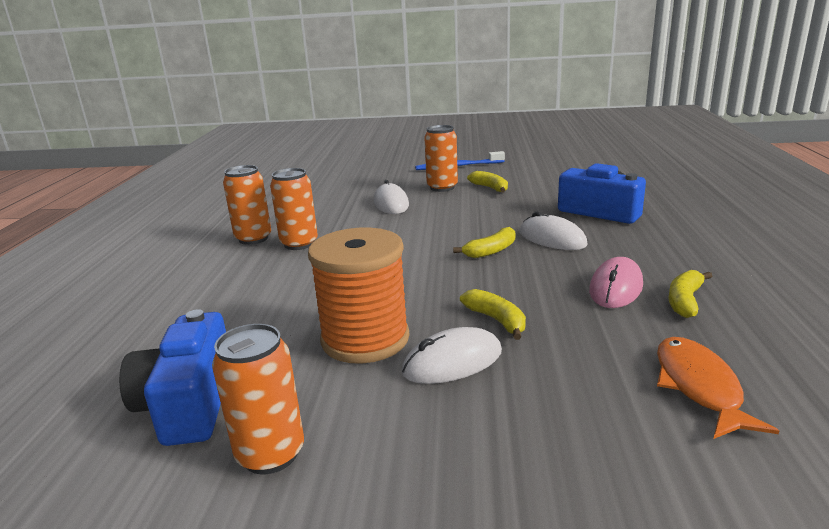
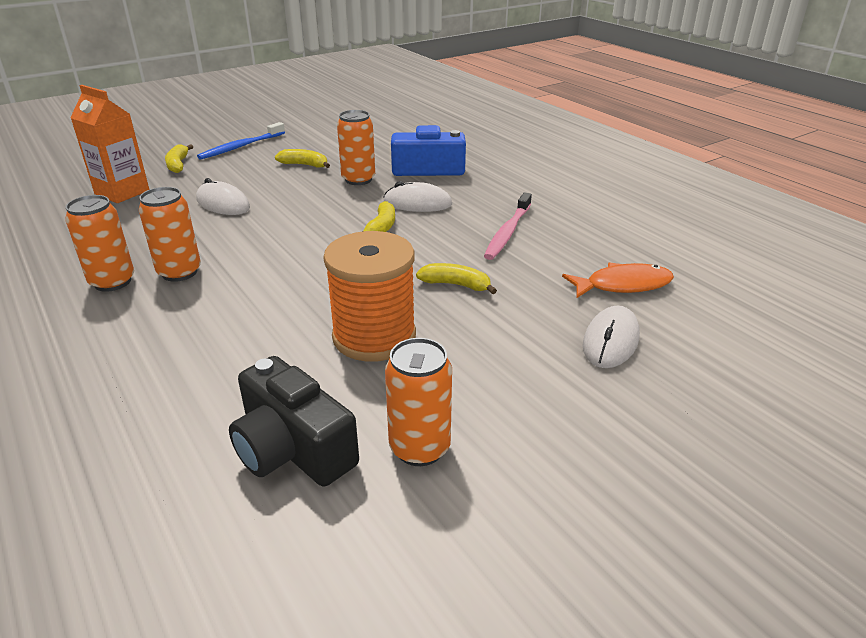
camera: 40 degrees left, 10 degrees up
blue camera [119,309,226,446] -> black camera [229,356,359,487]
white mouse [402,327,502,384] -> white mouse moved to [583,306,640,368]
orange can [424,125,458,192] -> orange can moved to [337,110,375,185]
pink mouse [589,257,643,308] -> pink toothbrush [484,192,532,260]
orange fish [657,337,779,439] -> orange fish turned 120 degrees clockwise [562,263,674,298]
yellow banana [669,270,712,318] -> yellow banana moved to [165,144,193,173]
none -> orange carton [70,85,149,203]

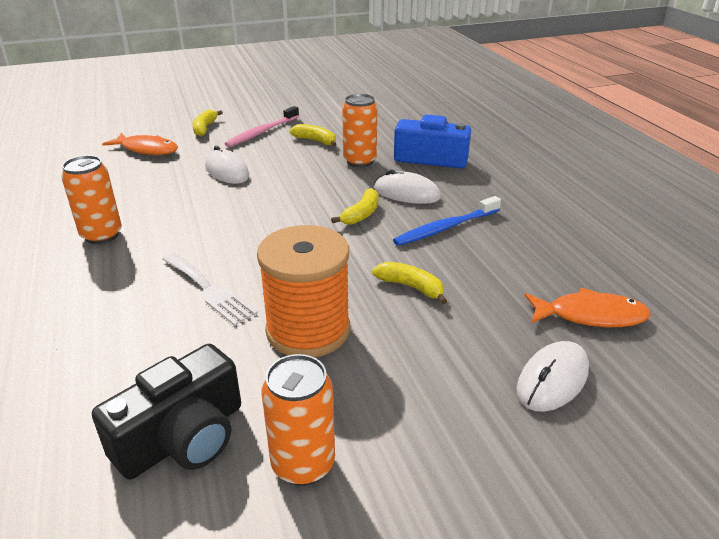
camera: 15 degrees right, 0 degrees up
orange carton [70,85,149,203] -> orange fish [102,133,178,155]
orange can [139,187,201,282] -> none
blue toothbrush [197,122,285,160] -> blue toothbrush moved to [393,196,501,246]
black camera [229,356,359,487] -> black camera turned 105 degrees counterclockwise [92,344,241,480]
pink toothbrush [484,192,532,260] -> pink toothbrush moved to [224,106,299,147]
none -> white fork [162,252,258,326]

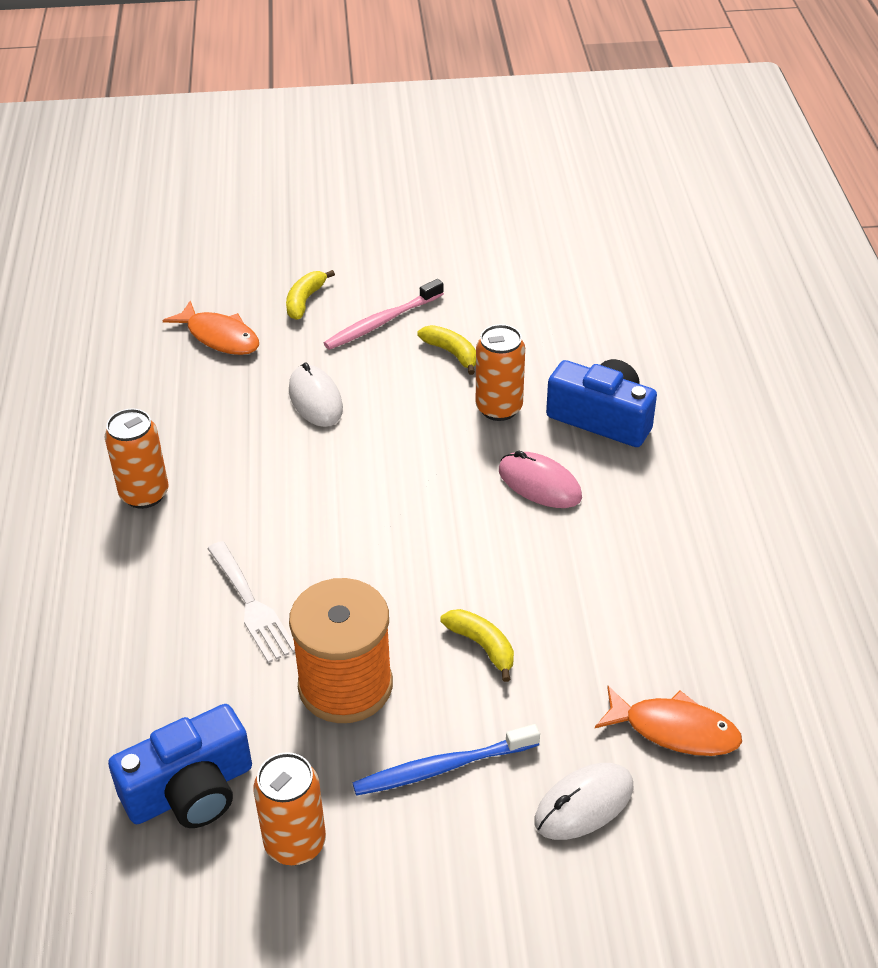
camera: 15 degrees right, 10 degrees up
black camera [92,344,241,480] -> blue camera [108,704,252,828]
yellow banana [331,188,379,225] -> none
white mouse [374,169,441,204] -> pink mouse [499,451,582,508]
blue toothbrush [393,196,501,246] -> blue toothbrush moved to [353,724,540,796]

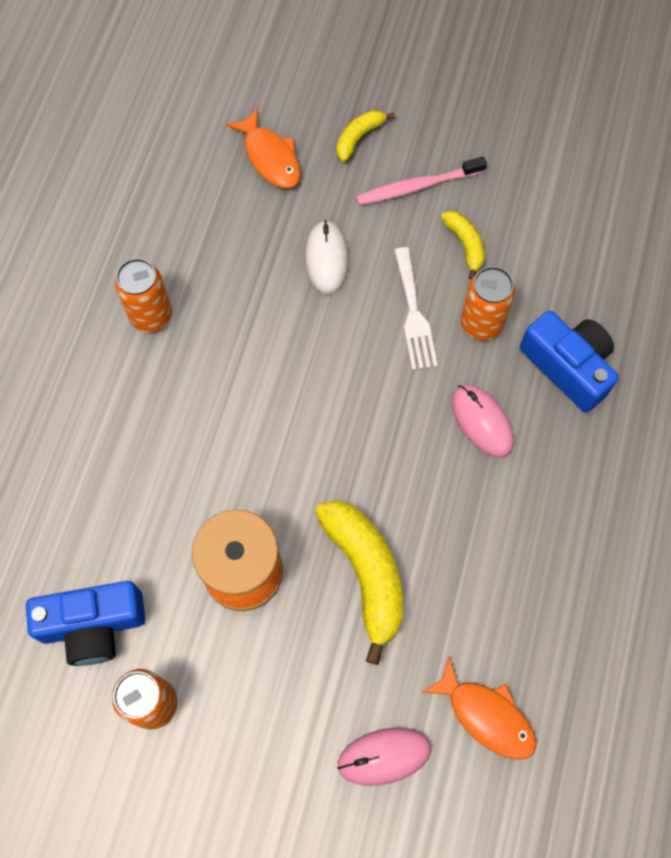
camera: 20 degrees right, 25 degrees up
white fork [207,541,295,663] -> white fork moved to [394,247,438,370]
blue toothbrush [353,724,540,796] -> none
yellow banana [440,609,514,682] -> yellow banana [315,500,403,665], size x1.89
white mouse [535,763,634,840] -> pink mouse [337,728,432,786]

